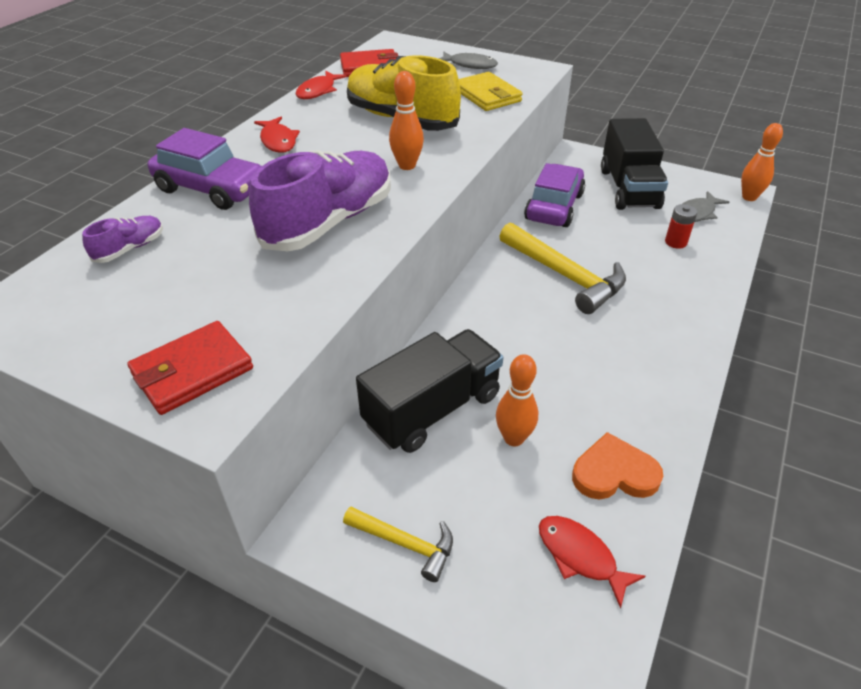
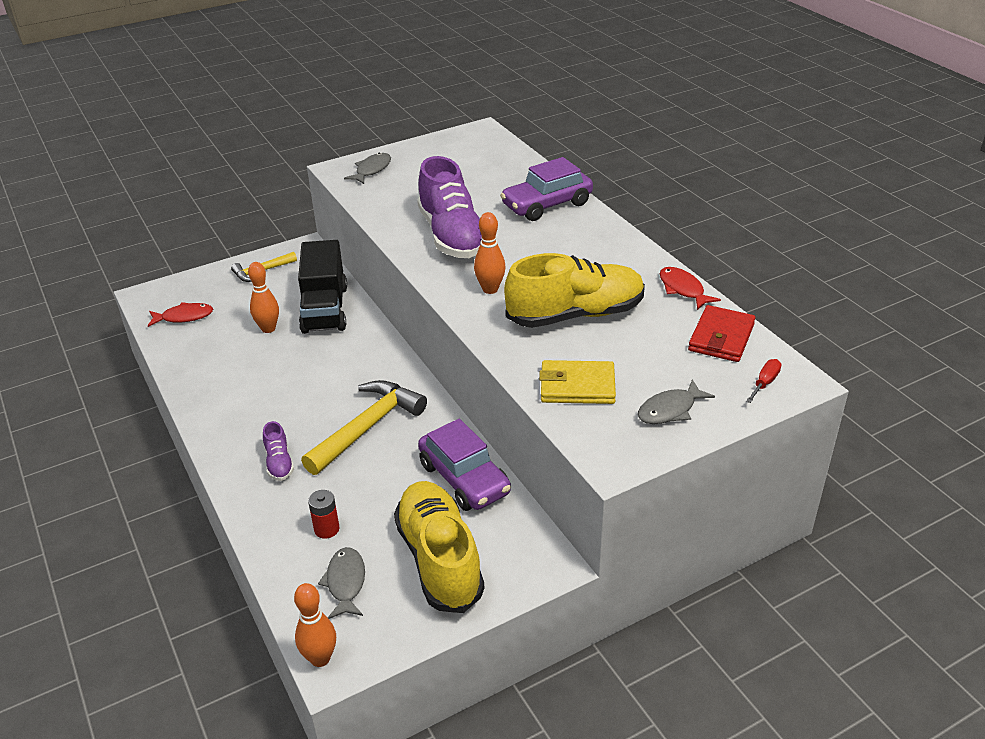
camera: 125 degrees right, 5 degrees down
purple shoe [82,216,163,263] -> purple shoe moved to [263,421,294,481]
red wallet [127,321,253,415] -> grey fish [344,153,391,184]
red fish [254,117,300,153] -> none
yellow hammer [499,222,626,314] -> yellow hammer turned 135 degrees clockwise [301,380,427,475]
orange heart [572,432,663,500] -> none
black truck [601,118,668,210] -> yellow shoe [394,481,484,613]
none -> red screwdriver [746,359,781,403]

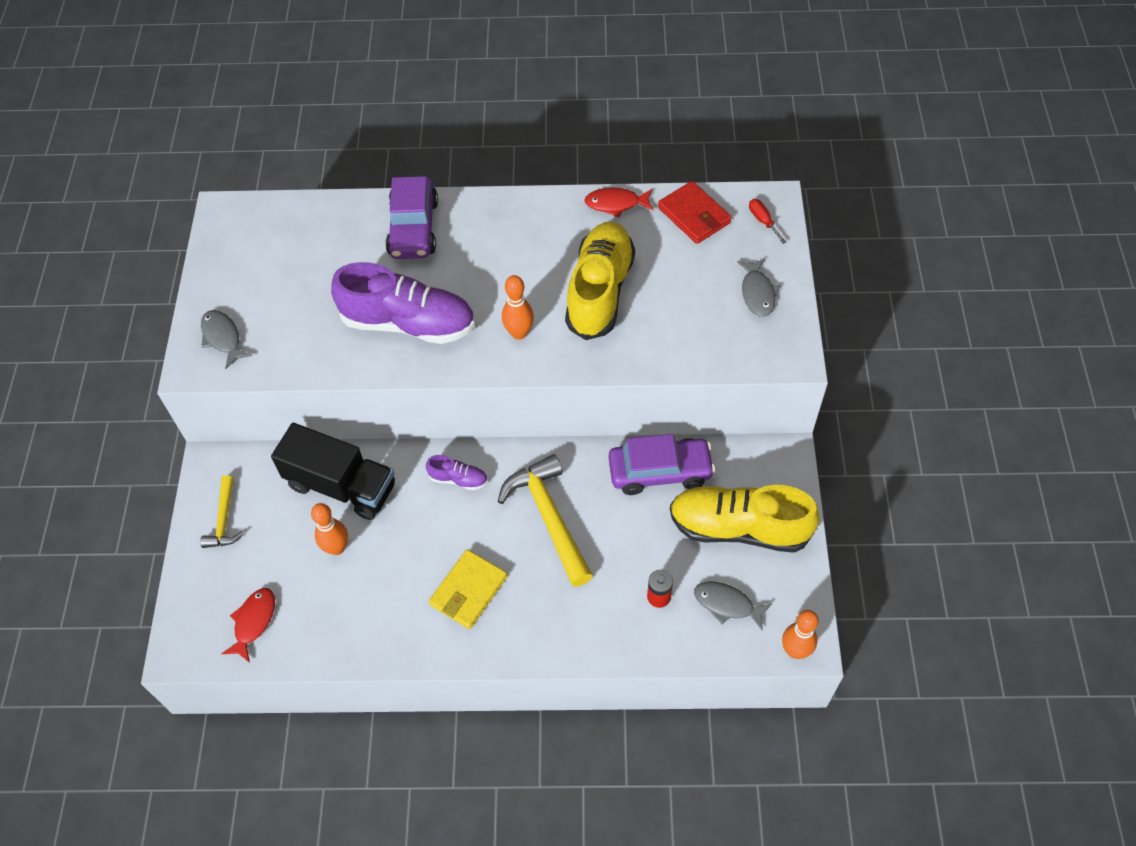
camera: 60 degrees left, 20 degrees up
purple shoe [263,421,294,481] -> purple shoe moved to [426,455,488,490]
yellow wallet [539,360,616,404] -> yellow wallet moved to [429,549,507,629]

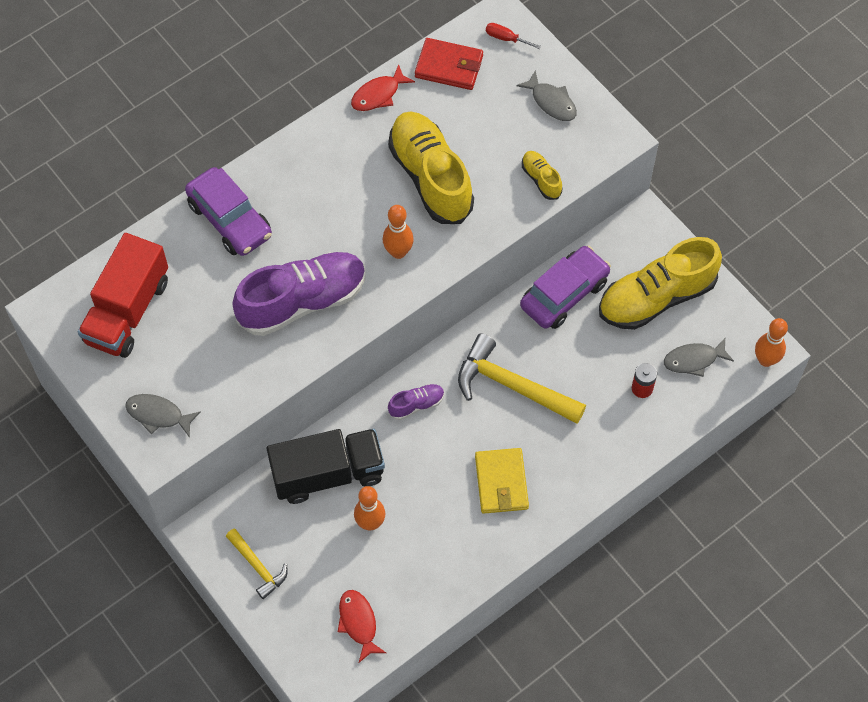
camera: 40 degrees left, 5 degrees up
none -> red truck [78,233,168,358]
none -> yellow shoe [522,151,563,200]

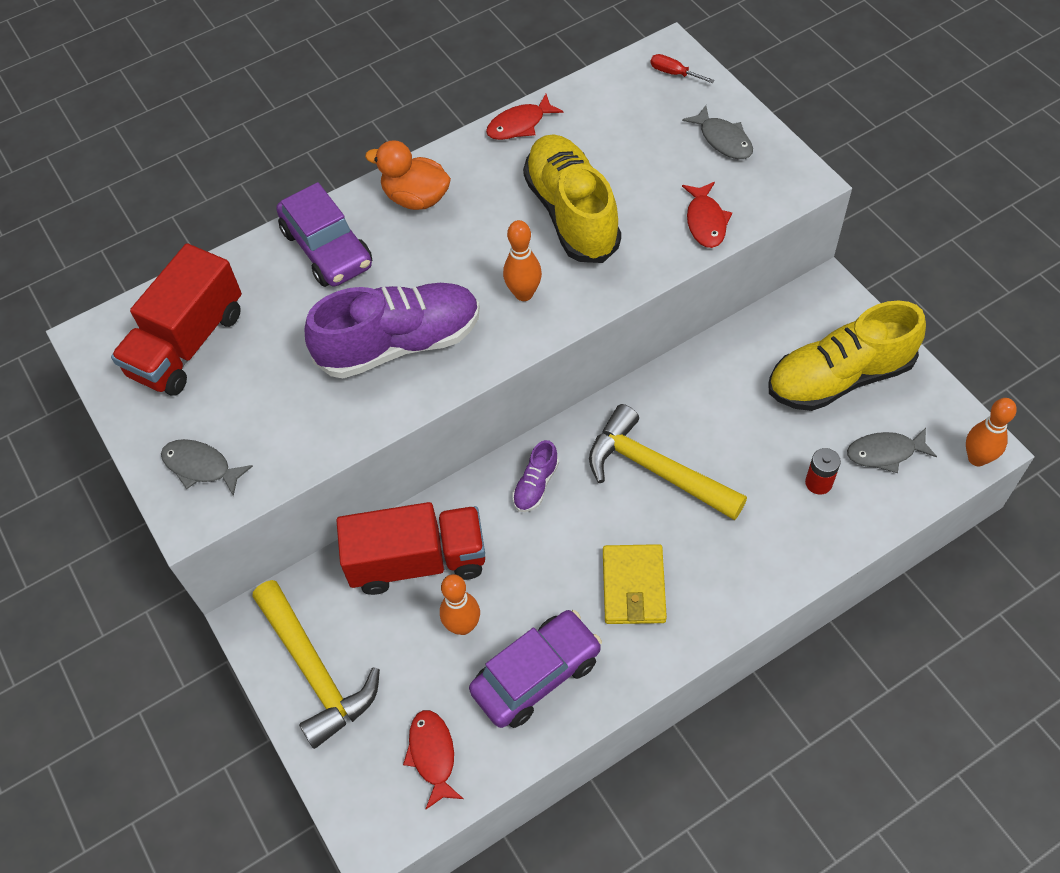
camera: 10 degrees right, 5 degrees down
yellow hammer [226,528,288,599] -> yellow hammer [252,580,380,749], size x1.79
black truck [267,429,385,504] -> red truck [336,502,485,595]
purple shoe [388,384,444,420] -> purple shoe turned 135 degrees clockwise [513,440,559,512]
red wallet [415,38,483,90] -> none
purple car [520,246,611,329] -> purple car moved to [469,610,602,728]
yellow shoe [522,151,563,200] -> red fish [682,182,732,248]
none -> orange duck [365,140,451,210]

